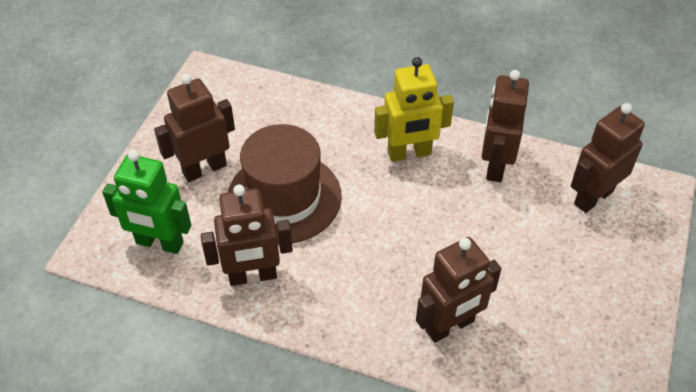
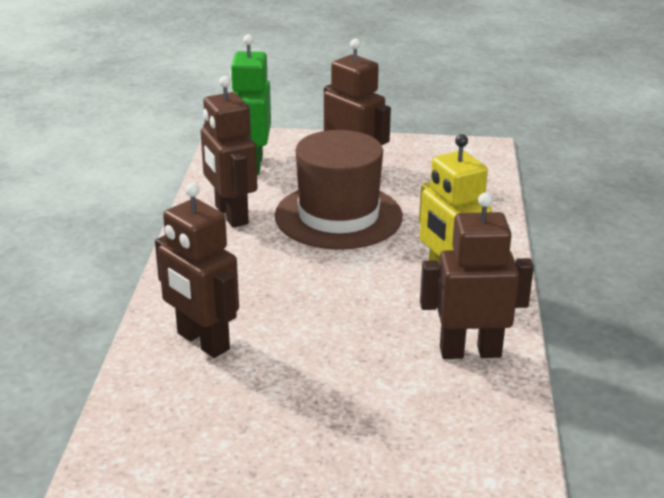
camera: 75 degrees right, 20 degrees down
brown robot [571,103,645,213] -> none

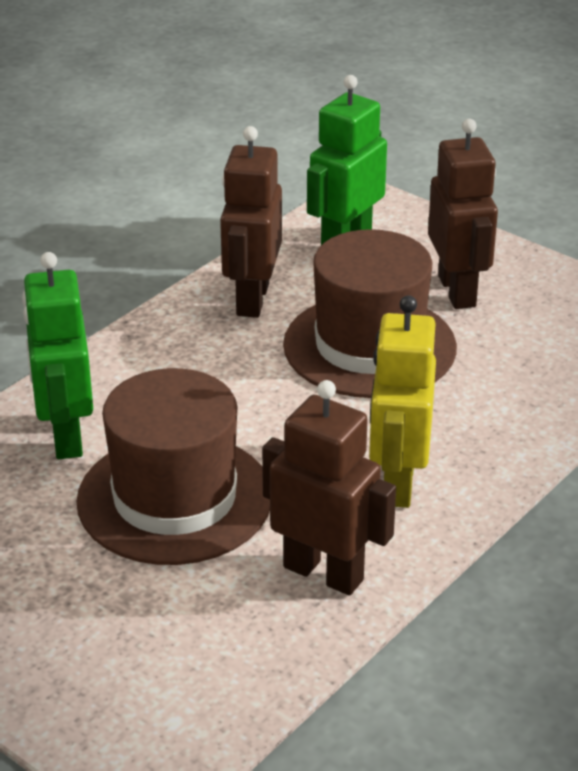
camera: 35 degrees right, 5 degrees up
brown robot [155,183,239,358] -> green robot [22,252,93,459]
none -> brown hat [76,368,270,565]

